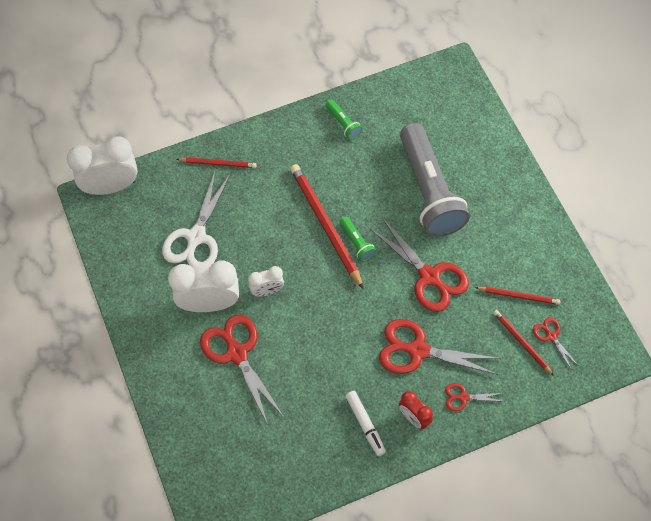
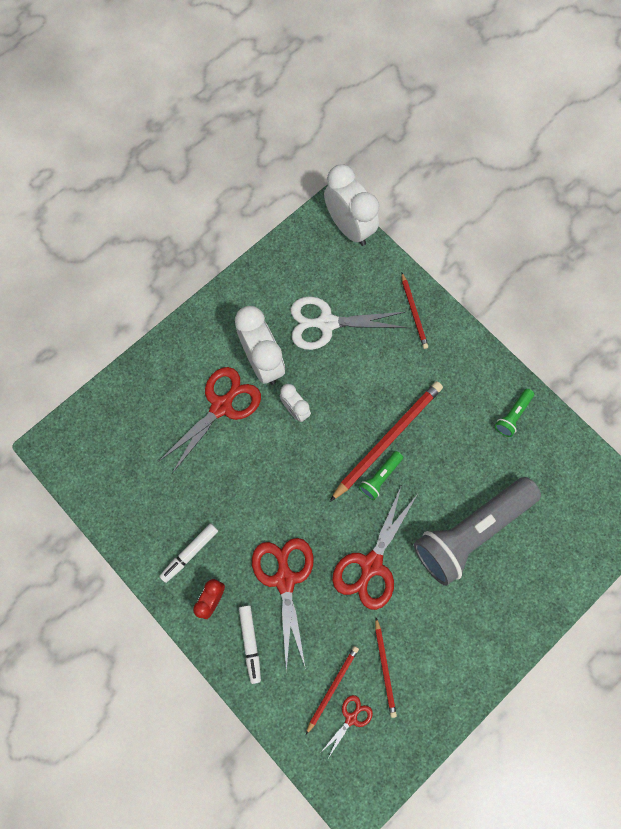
camera: 70 degrees right, 10 degrees up
red scissors [445,383,505,411] -> white marker [239,605,261,684]

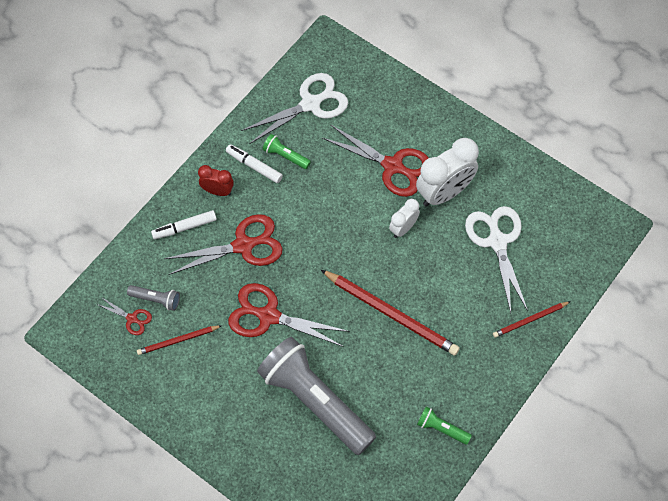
camera: 80 degrees right, 10 degrees down
red pencil [306,646,359,734] -> grey flashlight [127,285,180,311]
white clock [324,165,379,246] -> none
green flashlight [359,451,403,500] -> green flashlight moved to [263,134,311,169]
none -> white scissors [241,73,348,144]

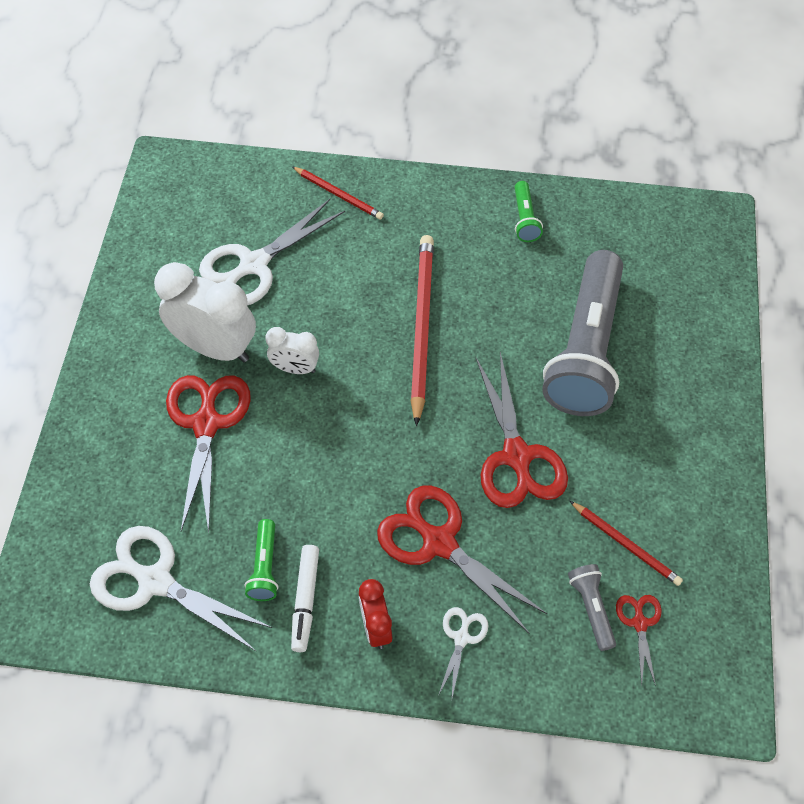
camera: 120 degrees left, 5 degrees down
white marker [151,210,217,239] -> white scissors [438,607,488,698]

